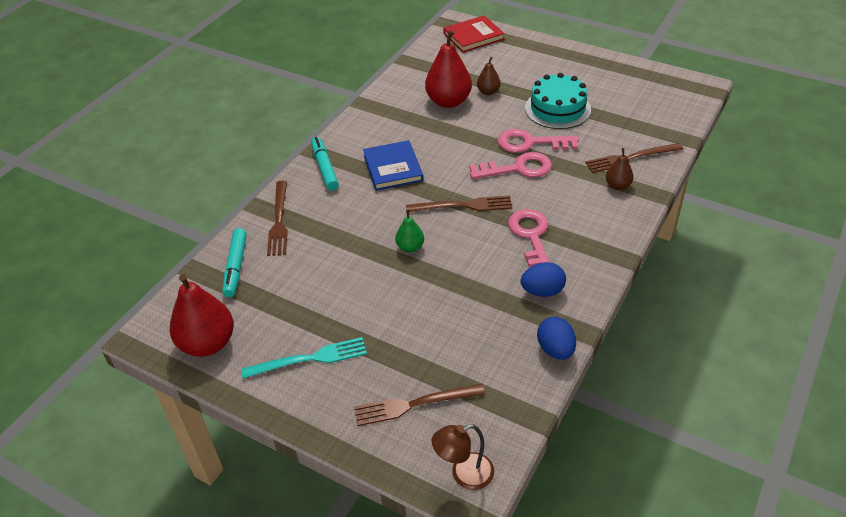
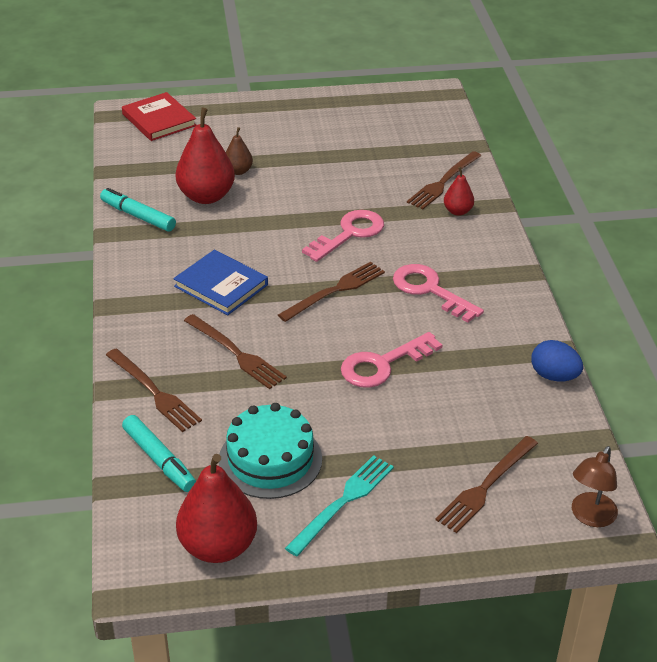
camera: 40 degrees left, 5 degrees down
turquoise marker [311,137,339,191] -> turquoise marker moved to [100,188,176,232]
green pear [395,210,424,252] -> none
red book [443,15,505,52] -> red book turned 60 degrees counterclockwise [122,92,196,141]
pink key [498,129,579,153] -> pink key moved to [341,332,442,388]
blue egg [521,262,566,297] -> none
turquoise cake [525,73,591,129] -> turquoise cake moved to [219,403,322,499]
brown pear [606,148,634,190] -> red pear [444,167,474,216]
none -> brown fork [184,314,287,389]

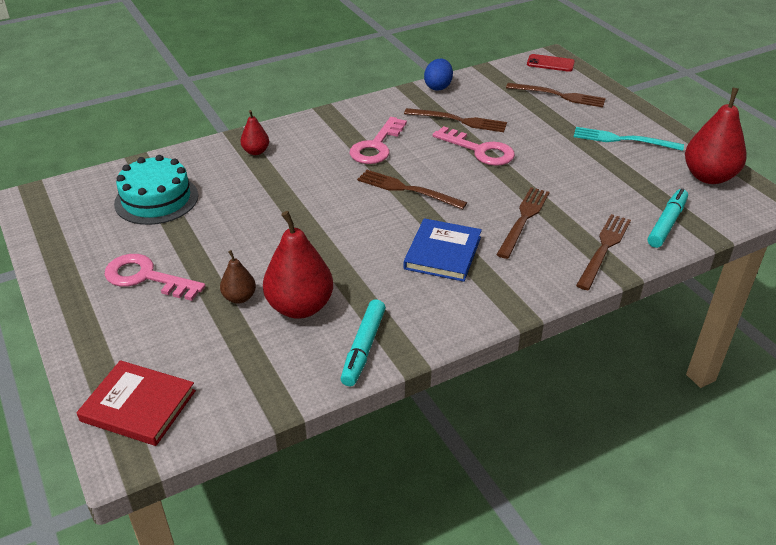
camera: 110 degrees left, 0 degrees up
red book [122,92,196,141] -> red book turned 75 degrees clockwise [77,360,196,446]
turquoise cake [219,403,322,499] -> turquoise cake moved to [114,155,198,225]
pink key [302,210,384,262] -> pink key moved to [104,254,205,301]
brown fork [407,151,481,209] -> brown fork moved to [404,108,507,132]
brown lamp [572,446,618,527] -> red phone [527,54,575,72]

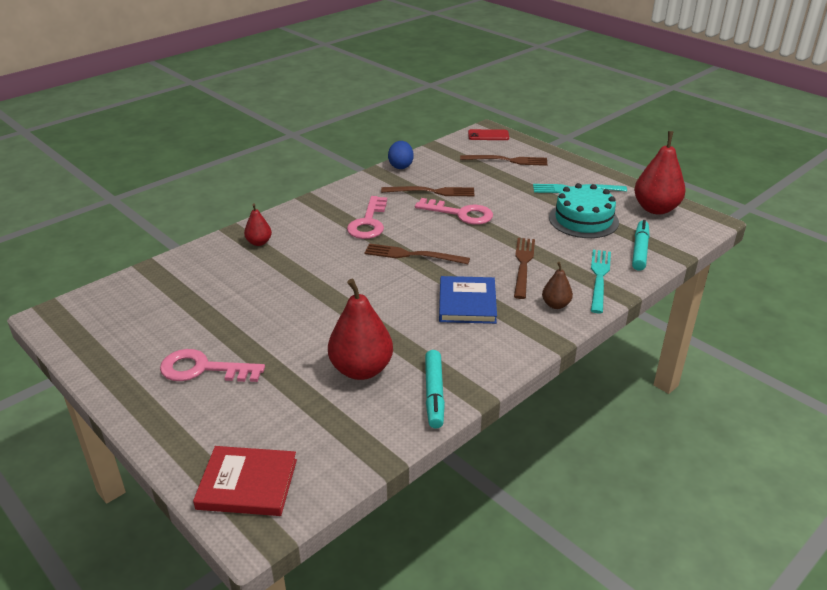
camera: 15 degrees left, 5 degrees down
turquoise cake [114,155,198,225] -> turquoise cake moved to [549,183,619,238]
brown pear [220,250,256,304] -> brown pear moved to [542,262,573,309]
brown fork [576,214,631,290] -> turquoise fork [591,250,611,314]

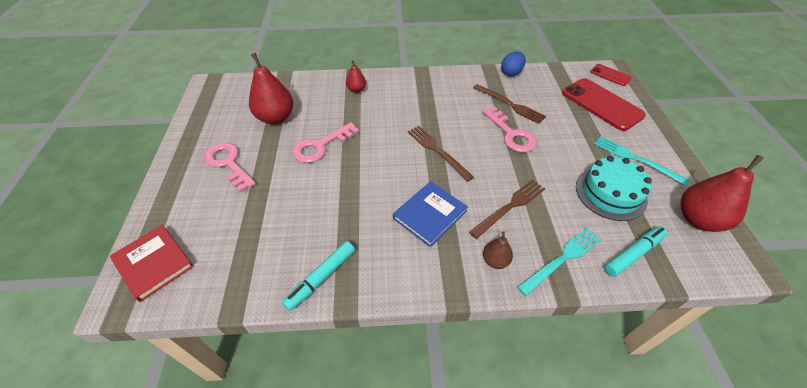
camera: 40 degrees right, 15 degrees up
red pear [328,279,393,380] -> red pear moved to [249,53,293,124]
pink key [347,196,387,239] -> pink key moved to [292,122,359,163]
brown fork [460,155,548,166] -> red phone [562,78,646,131]

